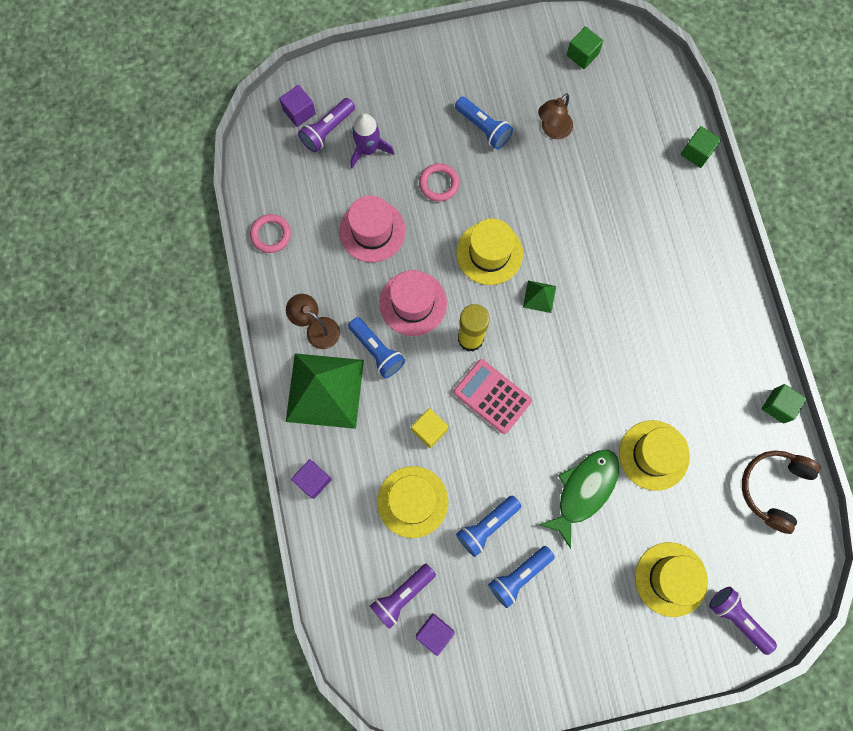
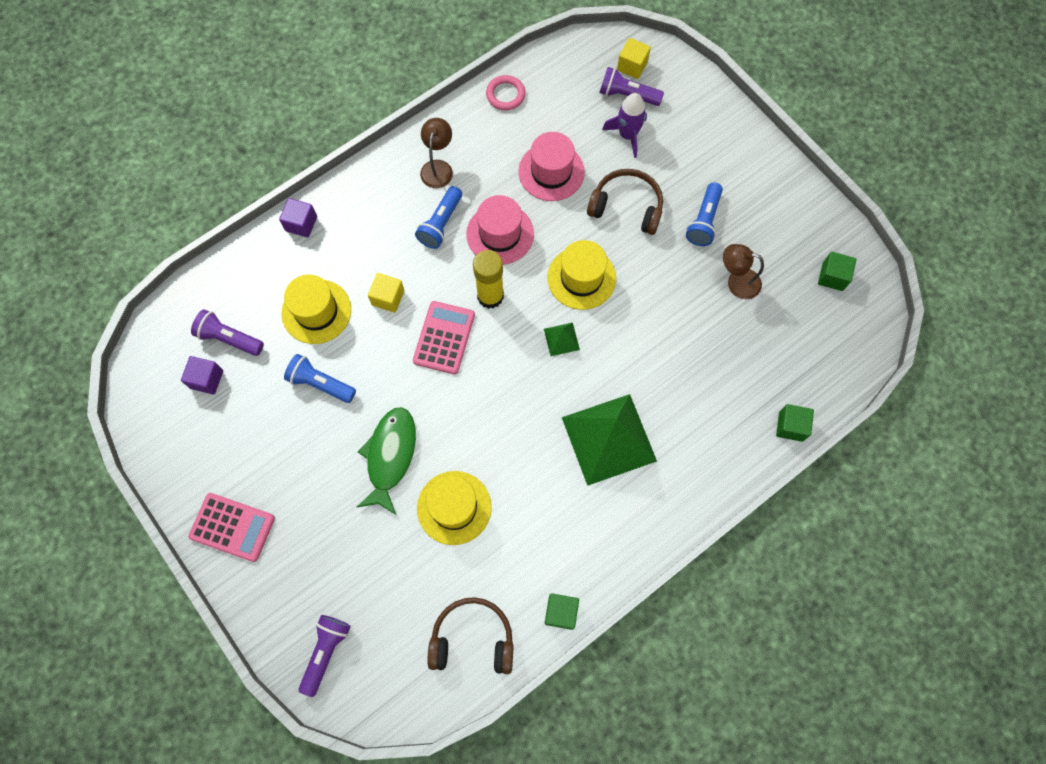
camera: 65 degrees right, 5 degrees down
purple cube [279,85,316,127] -> yellow cube [617,38,651,79]
green pyramid [286,353,364,429] -> green pyramid moved to [562,394,657,486]
pink ring [419,163,459,202] -> brown headphones [587,169,663,235]
blue flashlight [488,546,555,608] -> none
green fish [539,449,620,549] -> green fish turned 90 degrees counterclockwise [357,407,416,515]
yellow hat [635,542,708,617] -> none
none -> pink calculator [188,493,275,562]

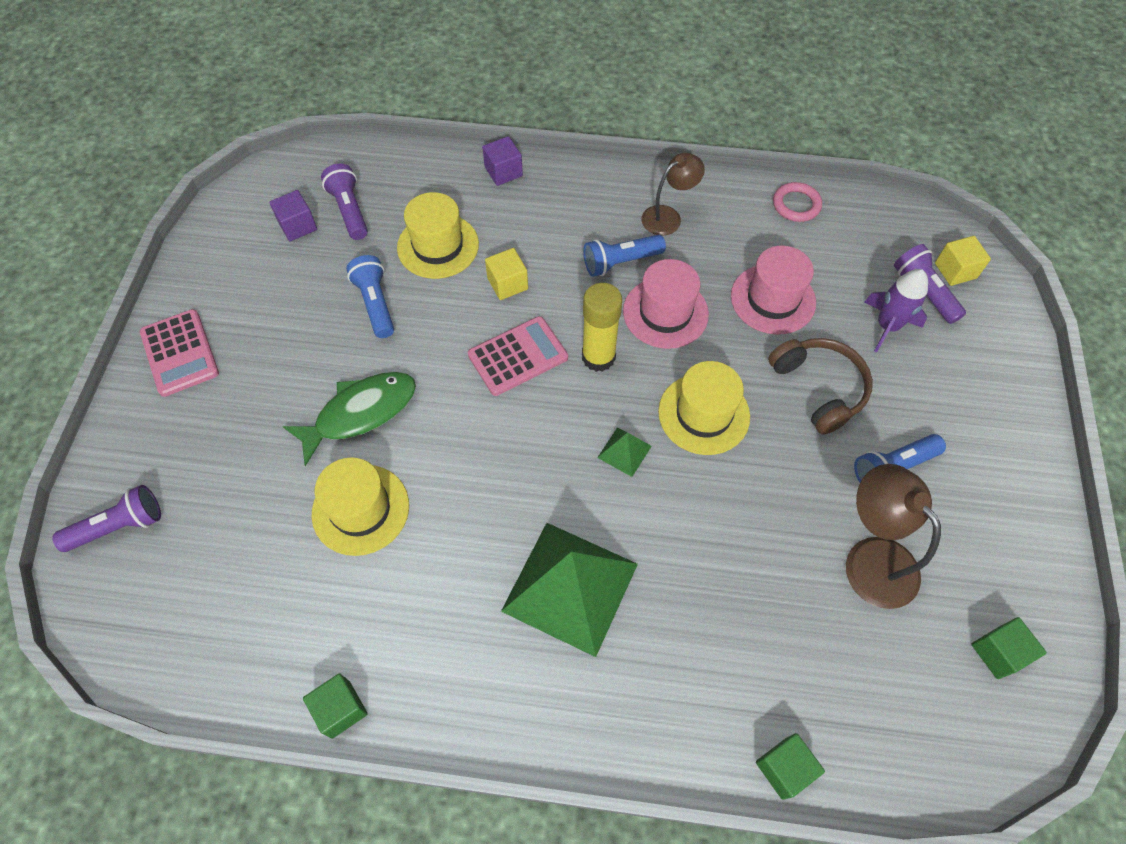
camera: 45 degrees right, 10 degrees down
brown headphones [427,597,514,674] -> none
brown lamp [723,244,764,299] -> brown lamp [846,464,941,609], size x1.50

